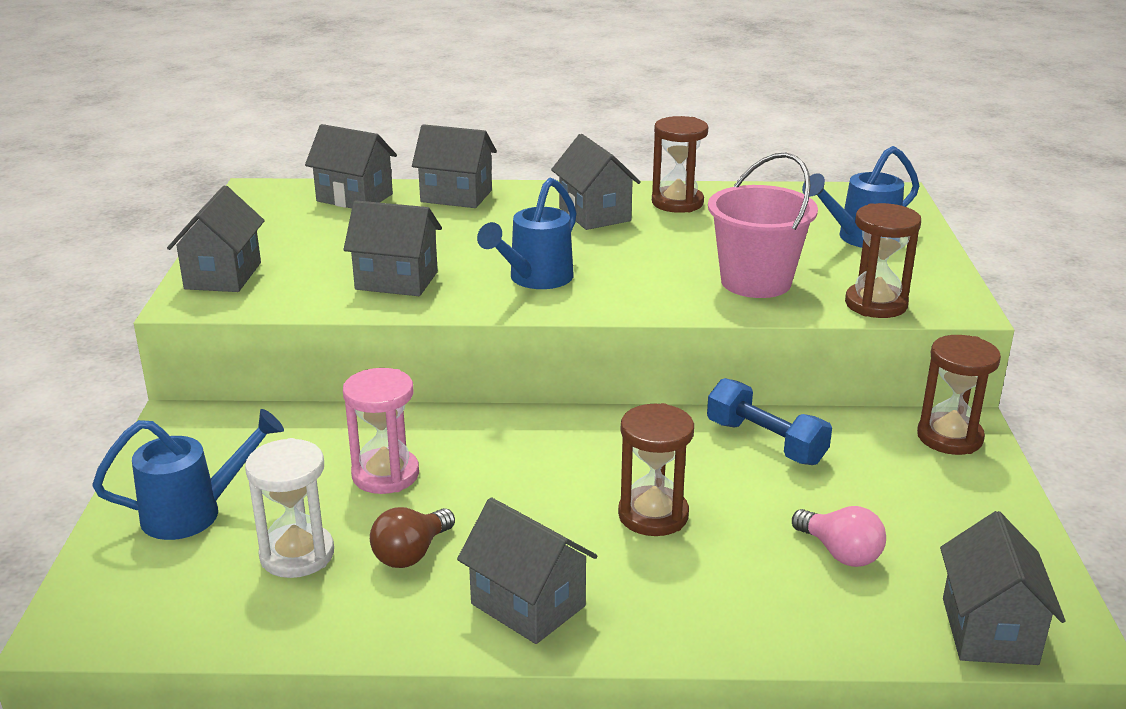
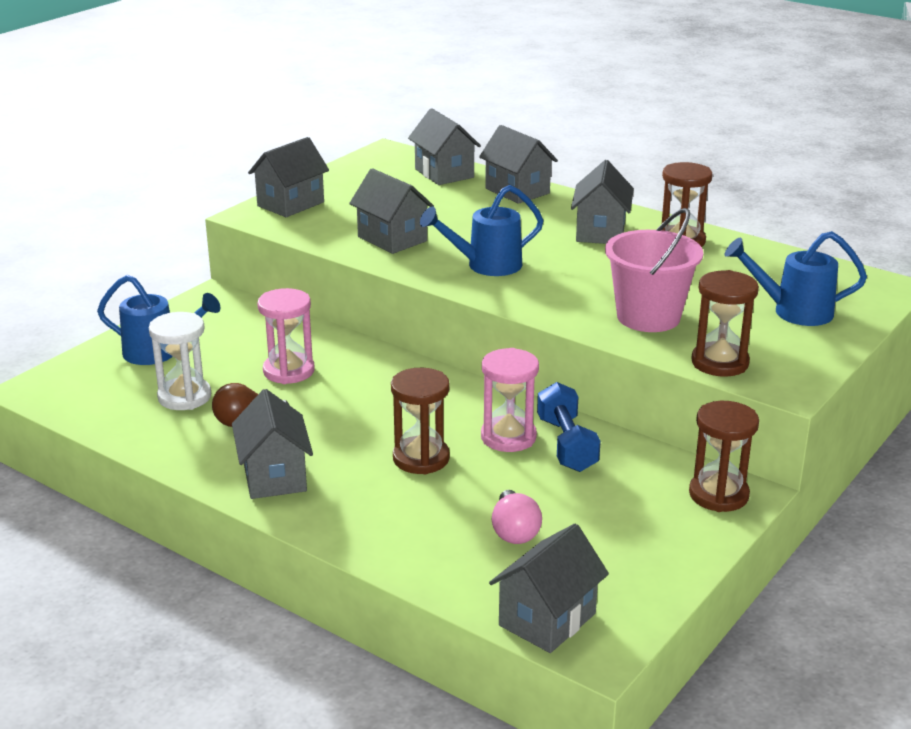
camera: 35 degrees right, 0 degrees up
none -> pink hourglass [481,348,539,452]

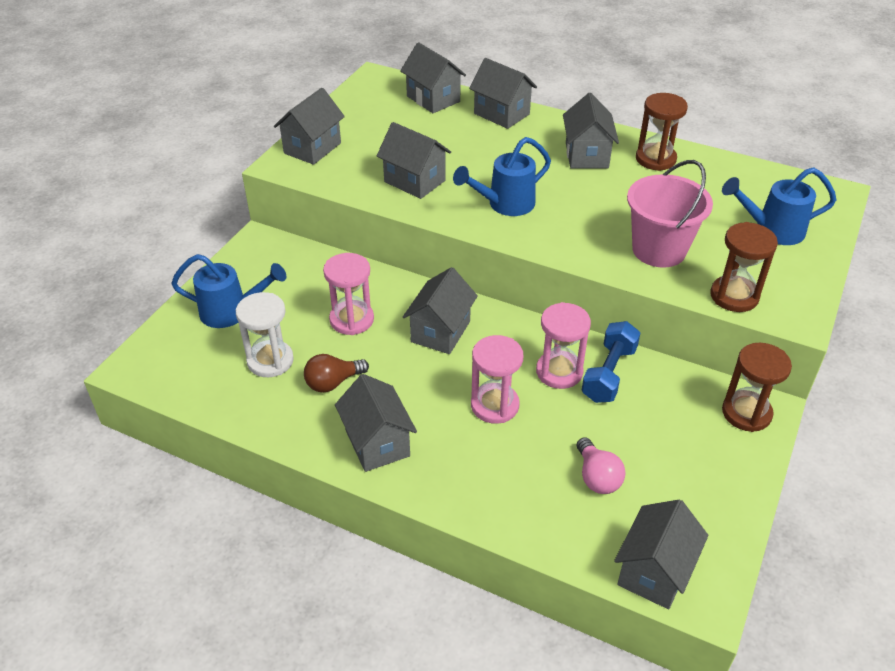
camera: 10 degrees left, 15 degrees up
brown hourglass [391,368,450,474] -> pink hourglass [471,335,523,424]
blue dumbbell [537,382,601,472] -> blue dumbbell turned 45 degrees clockwise [582,321,640,403]
none -> grey house [403,267,478,354]

